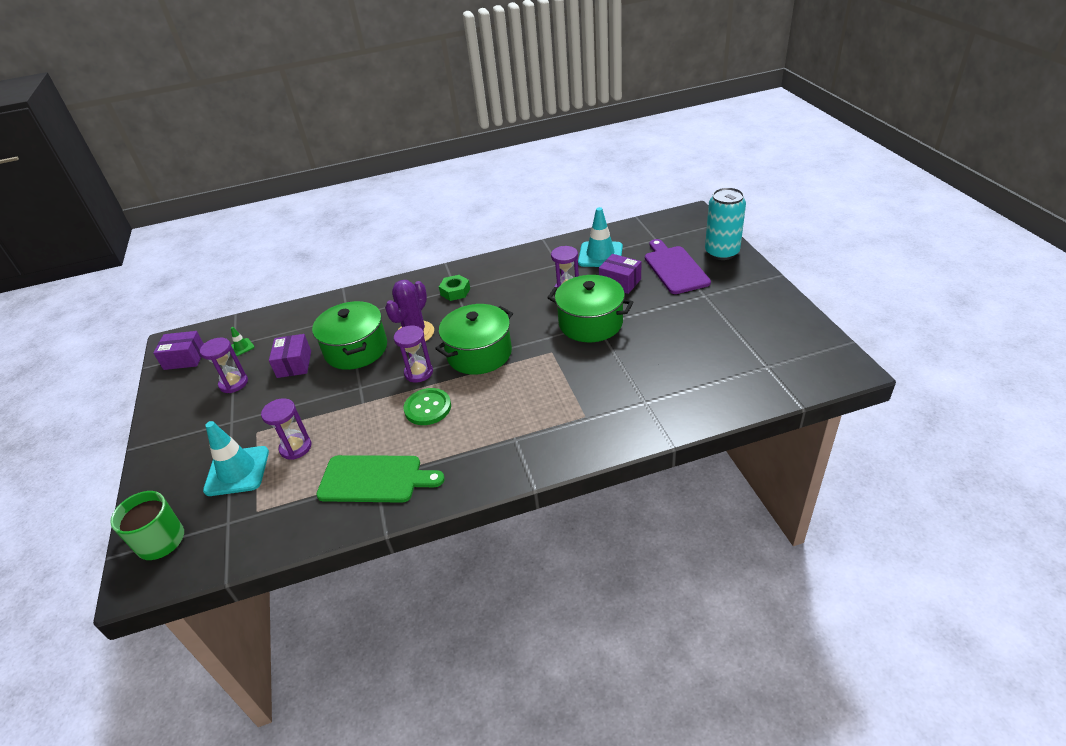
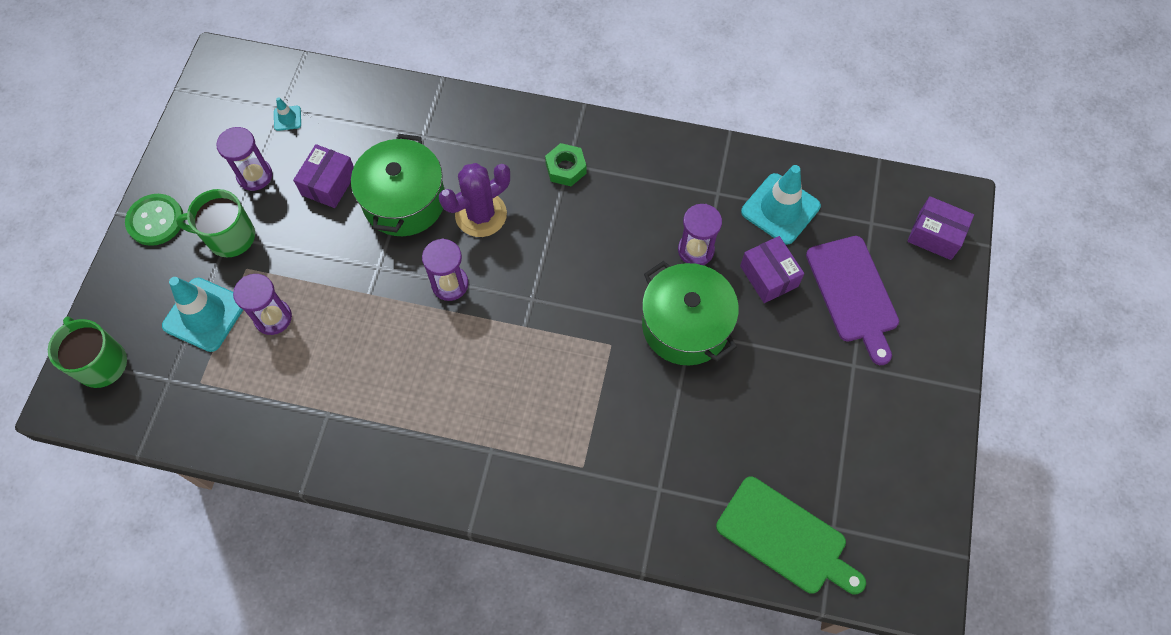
camera: 25 degrees right, 25 degrees up
purple box [153,331,204,370] -> purple box moved to [907,196,974,260]
green traffic cone [231,327,254,356] -> turquoise traffic cone [274,97,301,131]
green cutting board [316,455,445,503] -> green cutting board moved to [716,477,866,594]
green button [404,388,451,425] -> green button moved to [125,194,183,246]
green pot [435,304,513,375] -> none
purple cutting board [645,239,711,294] -> purple cutting board turned 150 degrees clockwise [806,236,899,365]
turquoise can [705,187,746,260] -> none
none -> green mug [176,189,255,257]

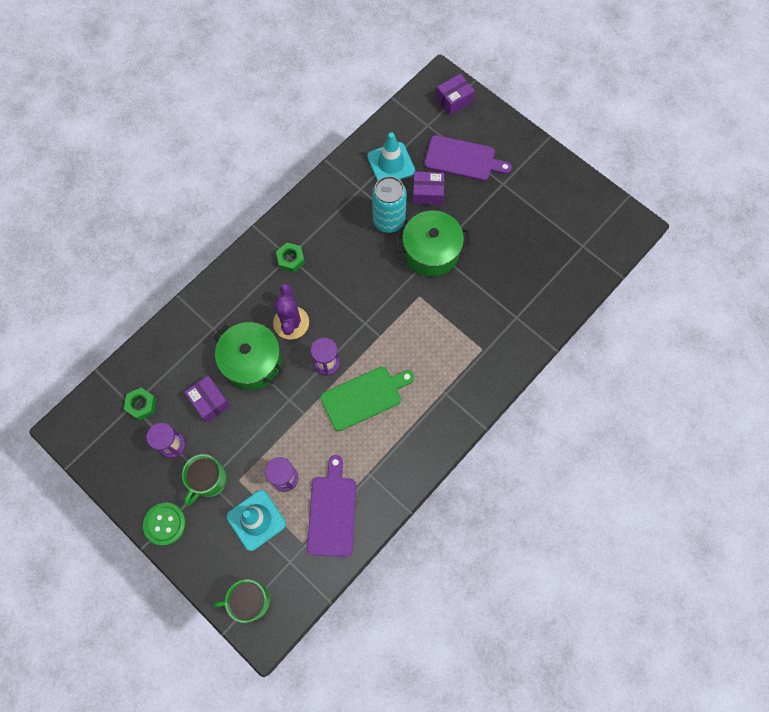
camera: 60 degrees left, 5 degrees up
turquoise traffic cone [274,97,301,131] -> green nut [124,388,157,421]
purple hourglass [678,204,722,265] -> turquoise can [372,176,407,233]
green cutting board [716,477,866,594] -> green cutting board moved to [320,367,414,431]
none -> purple cutting board [307,455,356,557]

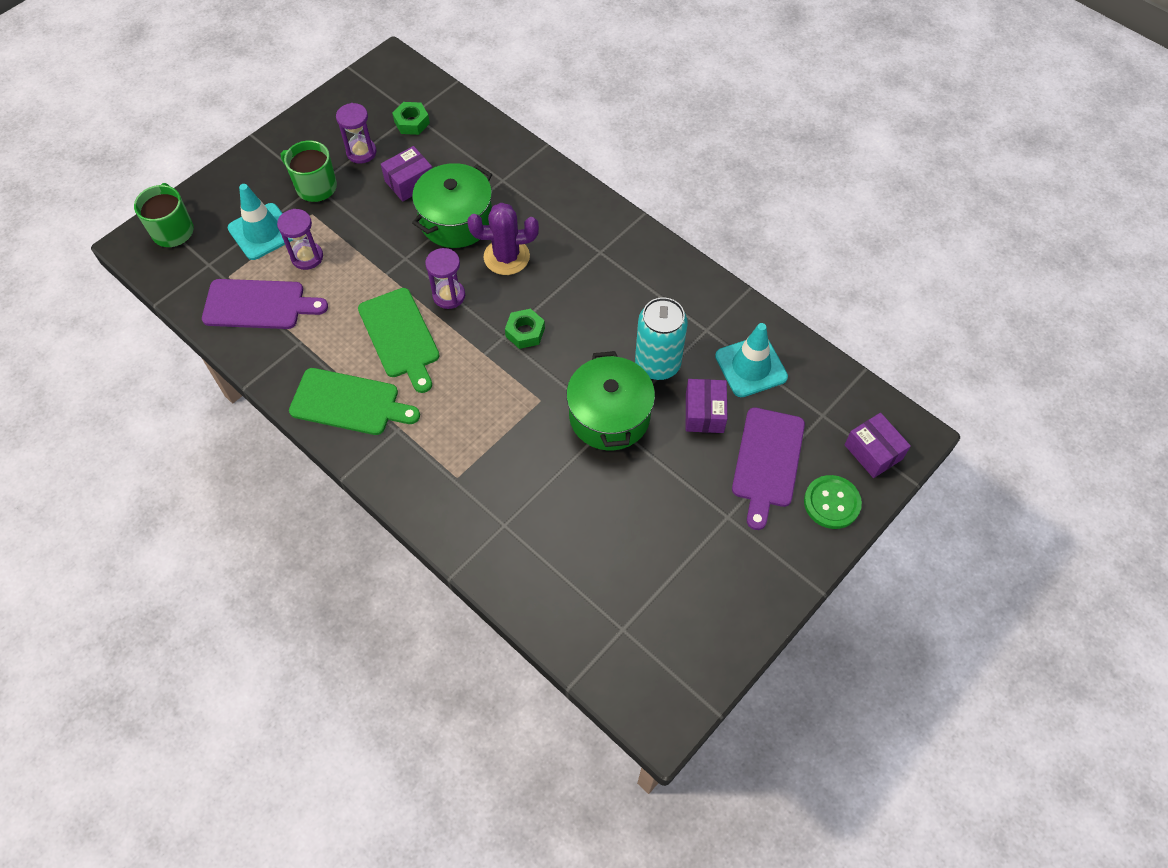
camera: 90 degrees right, 10 degrees down
green button [143,503,186,546] -> green button moved to [804,475,862,529]
green nut [276,243,305,273] -> green nut moved to [505,308,545,349]
none -> green cutting board [289,368,420,435]

